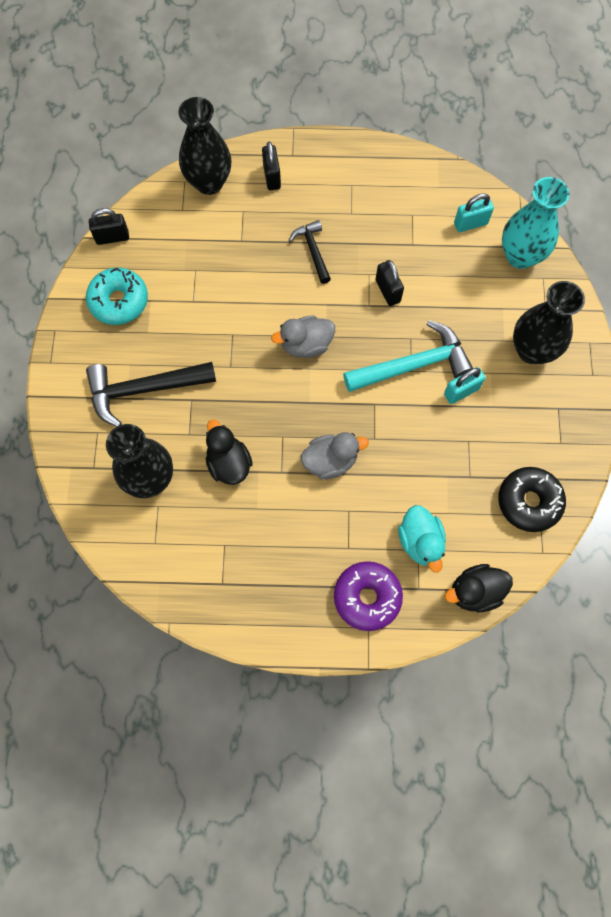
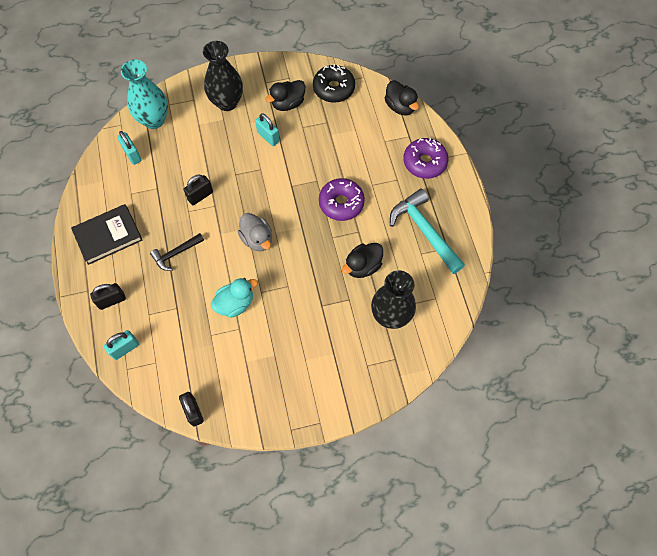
camera: 105 degrees left, 5 degrees down
turquoise donut [86,268,148,325] -> none
black hammer [86,362,216,427] -> none
black vase [178,97,231,195] -> turquoise padlock [104,330,139,360]
grey duck [301,432,369,480] -> purple donut [319,178,365,221]
turquoise hammer [343,320,473,392] -> turquoise hammer moved to [390,189,465,274]
turquoise duck [398,505,446,573] -> turquoise duck moved to [211,278,258,318]
none -> black book [71,204,143,265]
none -> black duck [265,80,305,111]

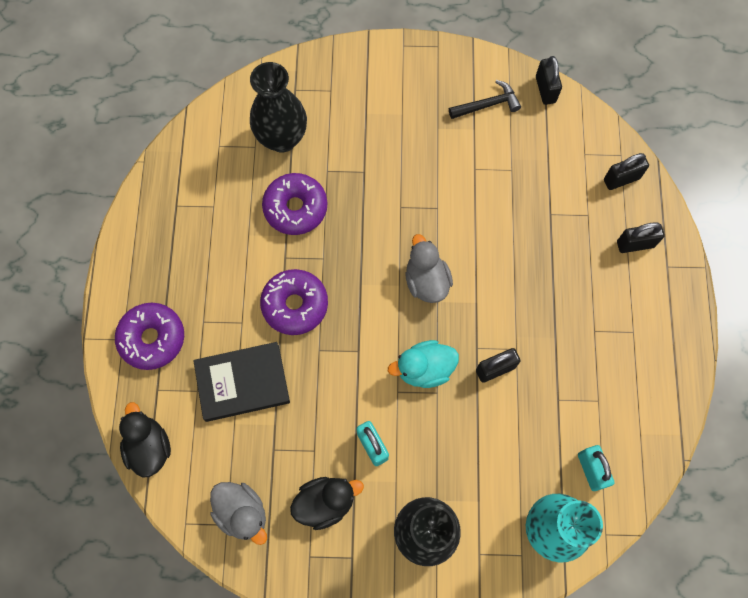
camera: 165 degrees left, 5 degrees up
black book [71,204,143,265] -> black book moved to [193,342,290,422]
turquoise padlock [104,330,139,360] -> black padlock [604,153,649,190]
black hammer [150,233,204,271] -> black hammer moved to [449,80,521,119]
turquoise duck [211,278,258,318] -> turquoise duck moved to [388,340,459,388]
black donut [313,64,355,103] -> grey duck [210,482,267,545]
black duck [342,243,383,278] -> purple donut [262,173,327,235]
turquoise hammer [390,189,465,274] -> none

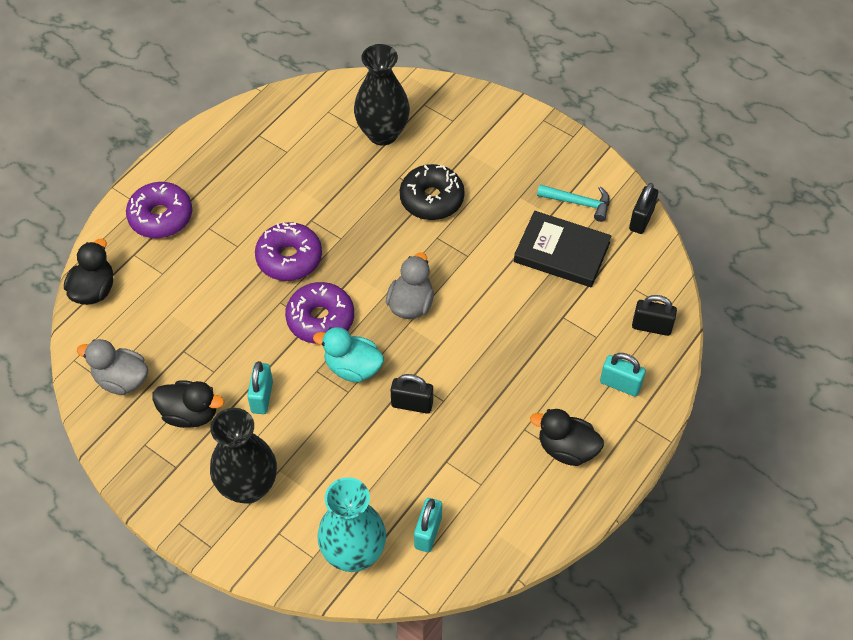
camera: 35 degrees right, 15 degrees down
black book [193,342,290,422] -> black book moved to [514,211,611,287]
grey duck [210,482,267,545] -> grey duck turned 120 degrees clockwise [77,339,148,395]
purple donut [262,173,327,235] -> purple donut moved to [285,282,354,344]
black hammer [449,80,521,119] -> turquoise hammer [537,184,610,222]
black padlock [617,222,665,253] -> turquoise padlock [600,353,646,397]
none -> black donut [400,164,465,220]
none -> black duck [530,409,604,466]

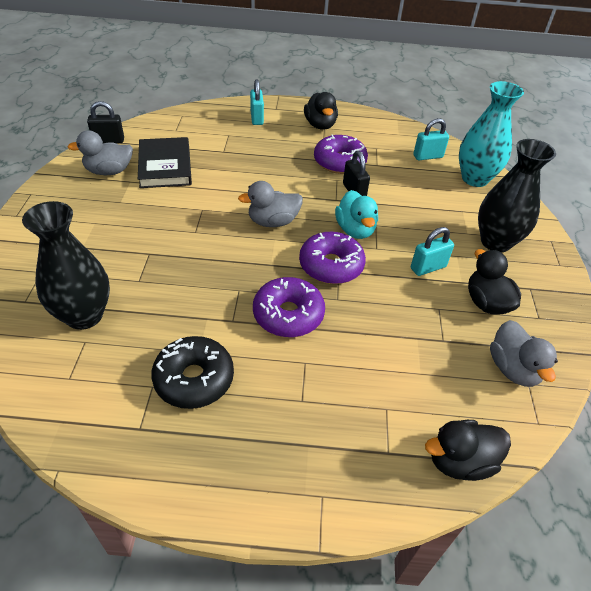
camera: 125 degrees left, 10 degrees down
purple donut [126,182,192,238] -> purple donut moved to [314,134,368,174]
black donut [400,164,465,220] -> black donut moved to [151,336,234,409]
turquoise hammer [537,184,610,222] -> grey duck [68,130,133,175]
black padlock [632,295,677,336] -> none

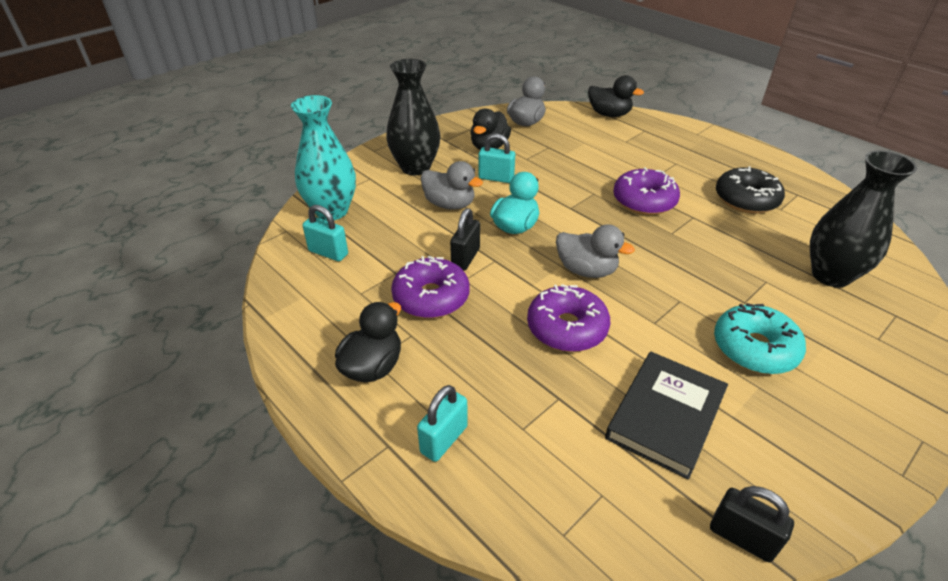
camera: 135 degrees left, 5 degrees down
grey duck [68,130,133,175] -> grey duck moved to [421,161,483,210]
purple donut [299,232,366,284] -> purple donut moved to [527,284,610,352]
none -> turquoise donut [714,303,806,374]

